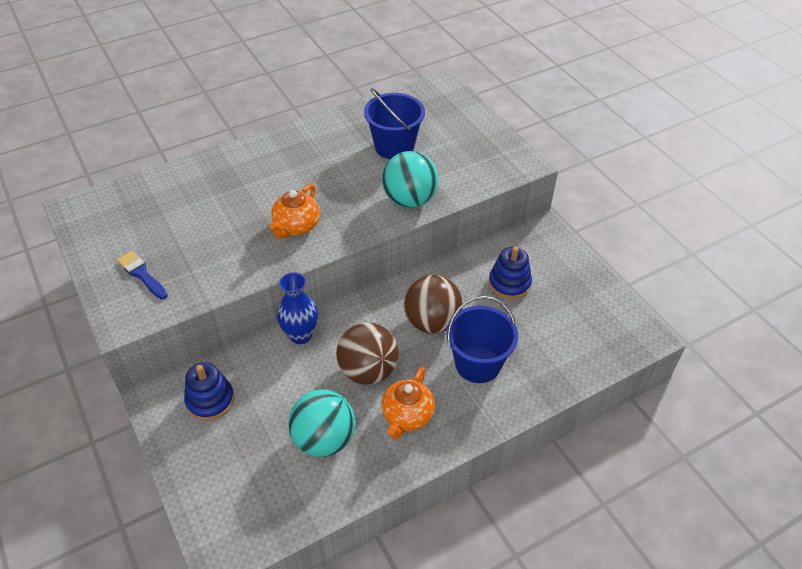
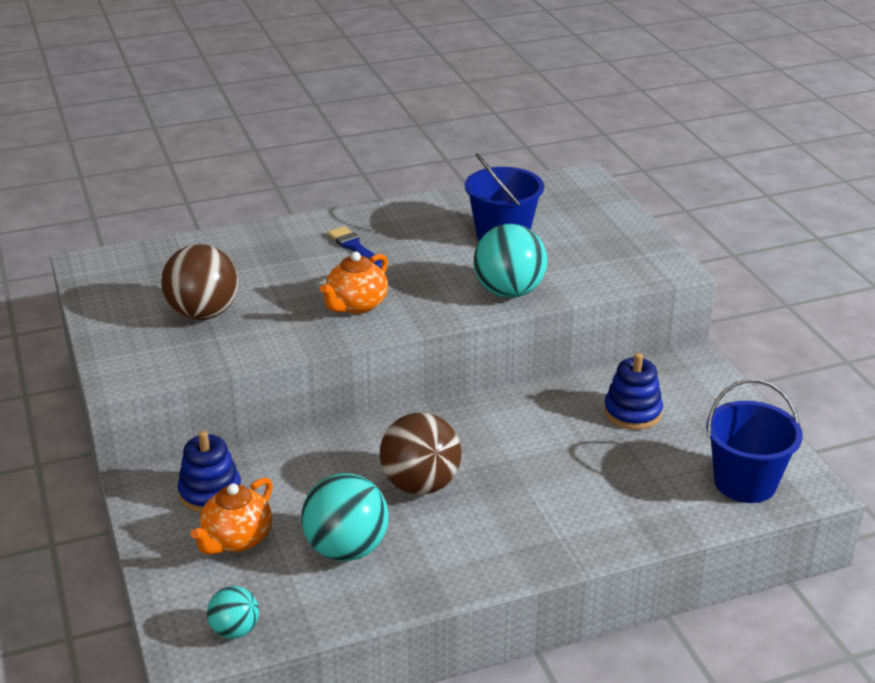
camera: 10 degrees right, 15 degrees down
blue brush [117,251,168,299] -> blue brush moved to [328,226,382,268]
blue vase [277,272,318,344] -> none
orange teapot [381,367,435,439] -> orange teapot moved to [190,477,273,555]
brown ball [404,275,463,334] -> brown ball moved to [161,244,238,320]
blue bucket [446,296,518,383] -> blue bucket moved to [706,379,803,503]
none -> turquoise ball [207,586,259,639]

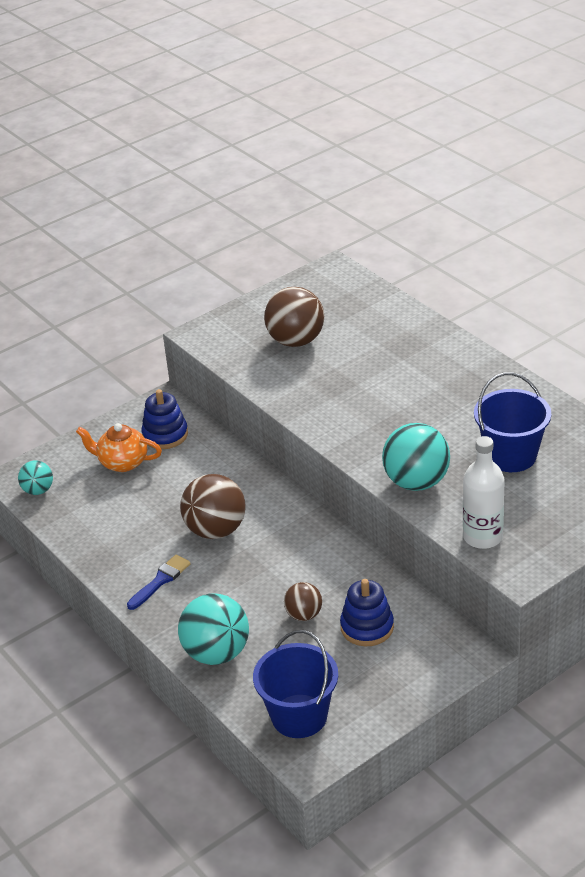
camera: 75 degrees right, 5 degrees up
turquoise ball [301,473,389,561] -> turquoise ball moved to [178,594,249,665]
orange teapot [320,252,388,314] -> none
blue brush [328,226,382,268] -> blue brush moved to [127,555,191,610]
none -> brown ball [284,582,322,621]
none -> white bottle [463,436,505,549]

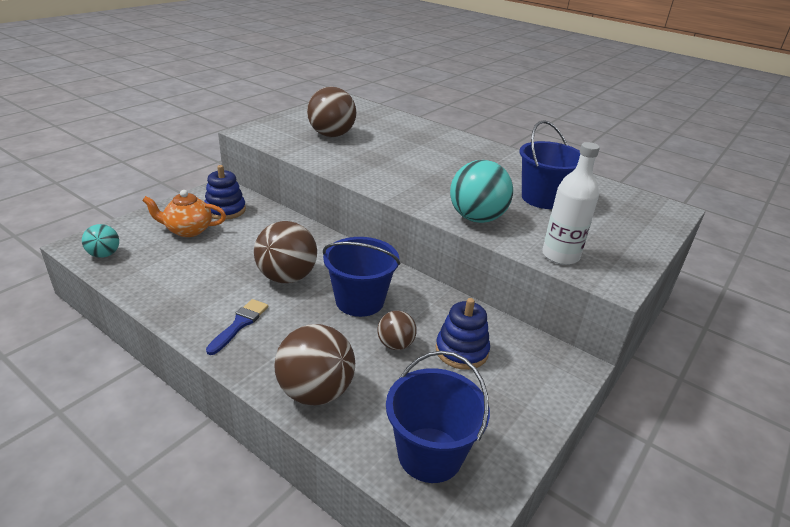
camera: 20 degrees left, 5 degrees down
turquoise ball [178,594,249,665] -> brown ball [274,324,355,406]
none -> blue bucket [323,237,400,317]

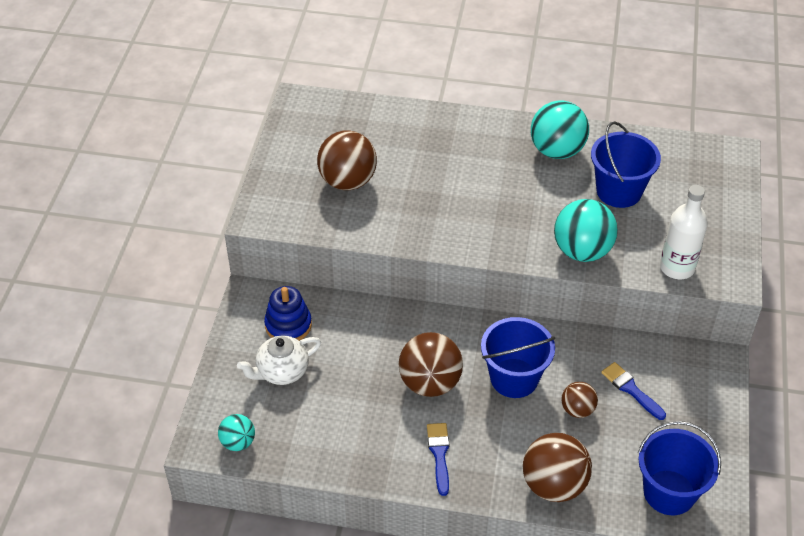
camera: 25 degrees left, 15 degrees up
orange teapot [142,190,226,237] -> white teapot [237,335,321,385]
blue stacking toy [436,298,490,370] -> blue brush [601,362,666,420]
none -> turquoise ball [531,101,589,159]

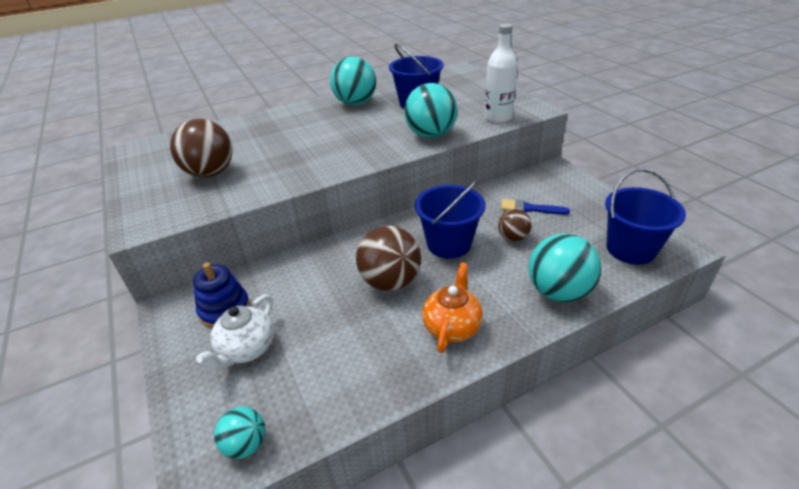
camera: 35 degrees left, 10 degrees down
blue brush [427,423,449,496] -> orange teapot [422,263,483,353]
brown ball [523,433,592,502] -> turquoise ball [528,233,602,303]

